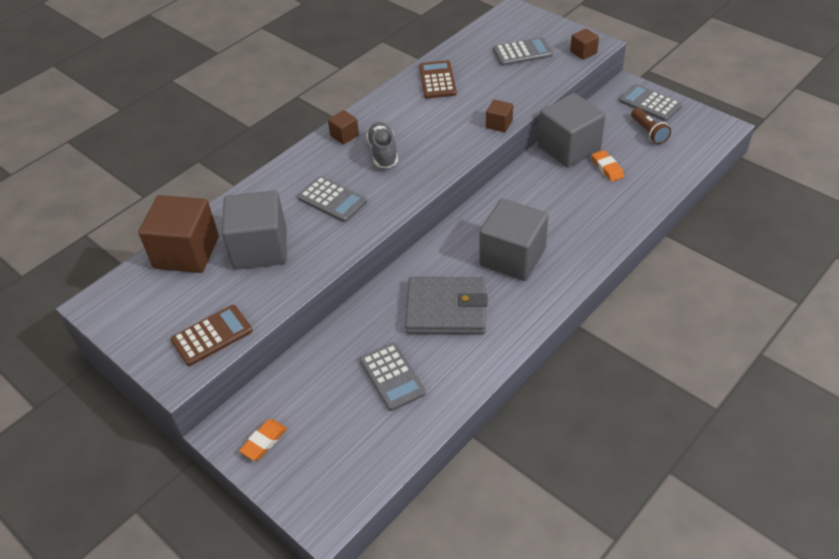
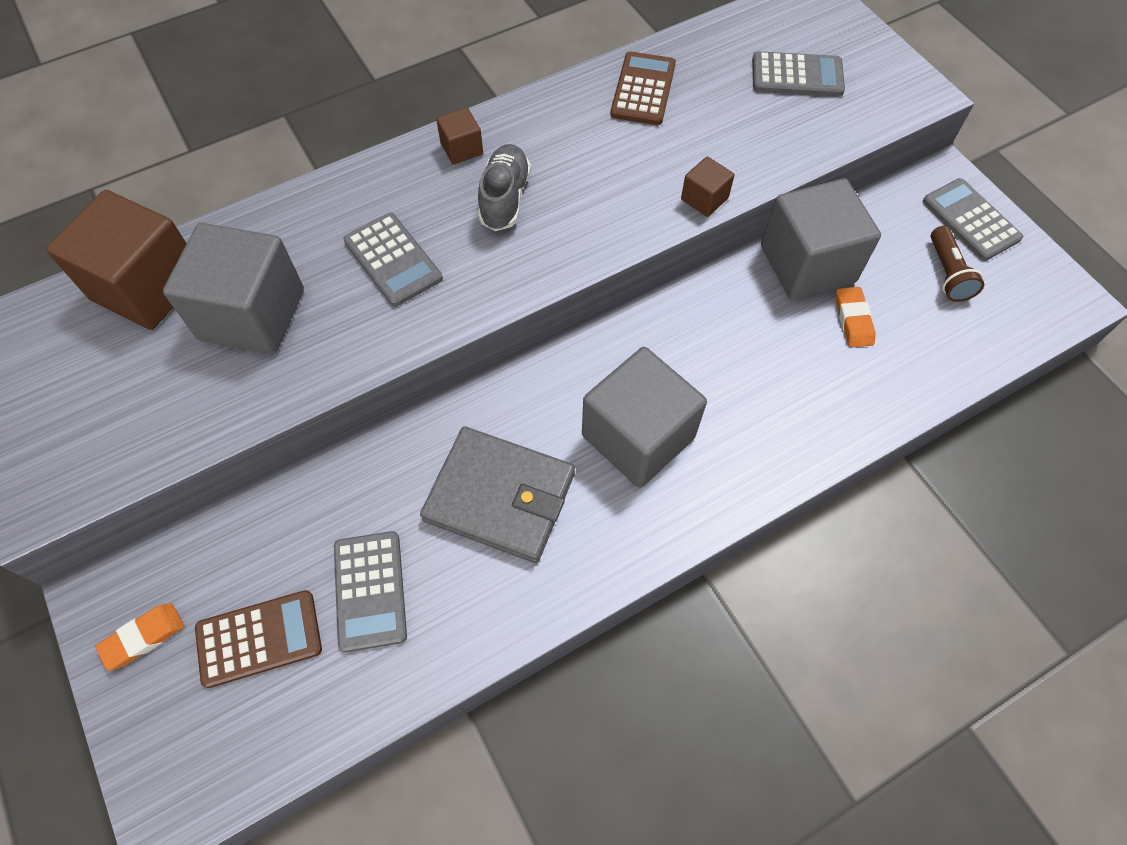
camera: 15 degrees right, 15 degrees up
brown calculator [171,305,253,366] -> brown calculator moved to [195,590,322,688]
brown cube [570,28,599,60] -> none

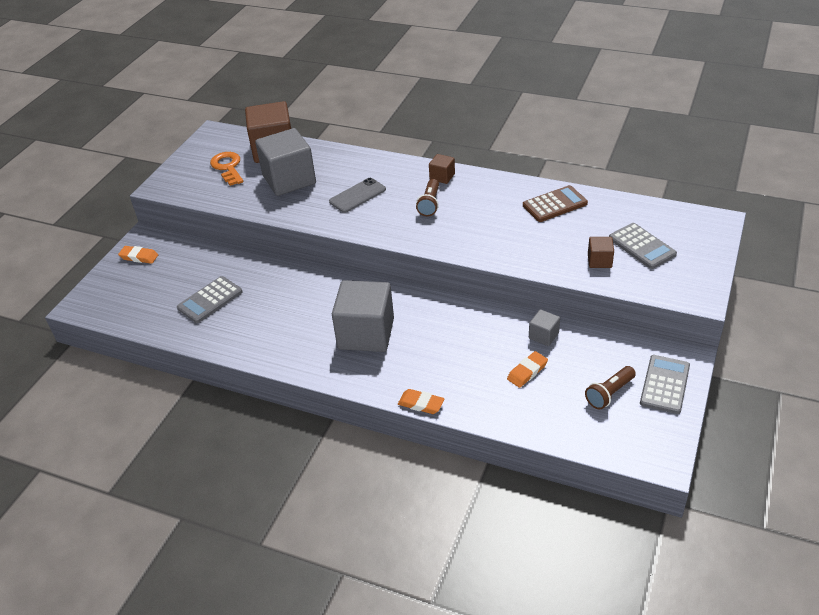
camera: 55 degrees right, 20 degrees down
brown calculator [195,590,322,688] -> none
grey calculator [344,213,443,307] -> grey phone [329,178,386,213]
grey wallet [420,426,575,563] -> none
grey shoe [478,144,531,231] -> brown flashlight [416,179,439,216]
brown cube [681,156,735,217] -> brown cube moved to [588,237,614,268]
grey cube [761,178,881,300] -> grey cube [529,309,560,346], size x0.45
none -> orange key [210,152,243,186]
none -> orange eraser [398,389,445,414]

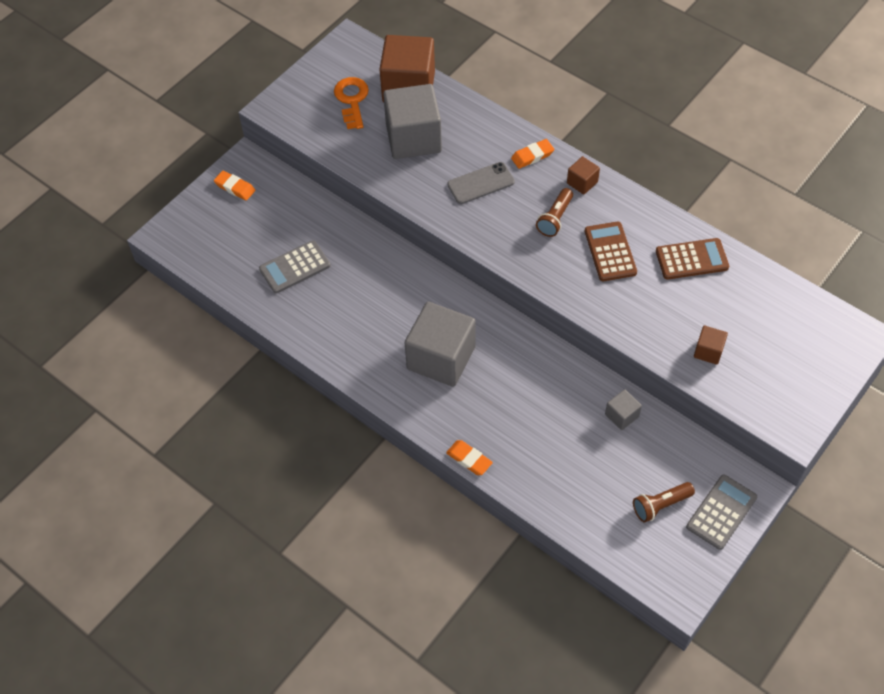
camera: 15 degrees right, 15 degrees up
orange eraser [507,351,548,388] -> orange eraser moved to [511,139,554,169]
grey calculator [609,223,677,269] -> none
none -> brown calculator [585,221,637,281]

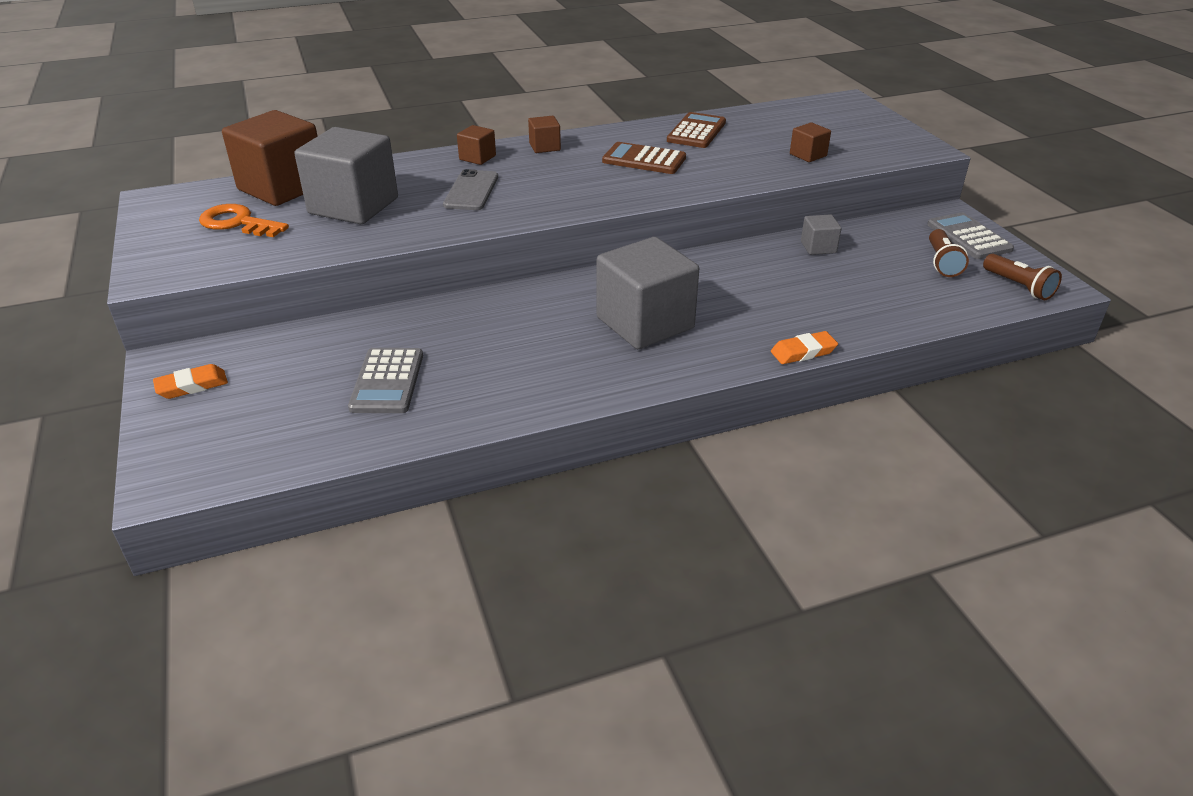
camera: 60 degrees left, 20 degrees down
orange eraser [511,139,554,169] -> brown cube [457,125,496,165]
brown flashlight [536,188,573,237] -> brown flashlight moved to [983,254,1062,300]

